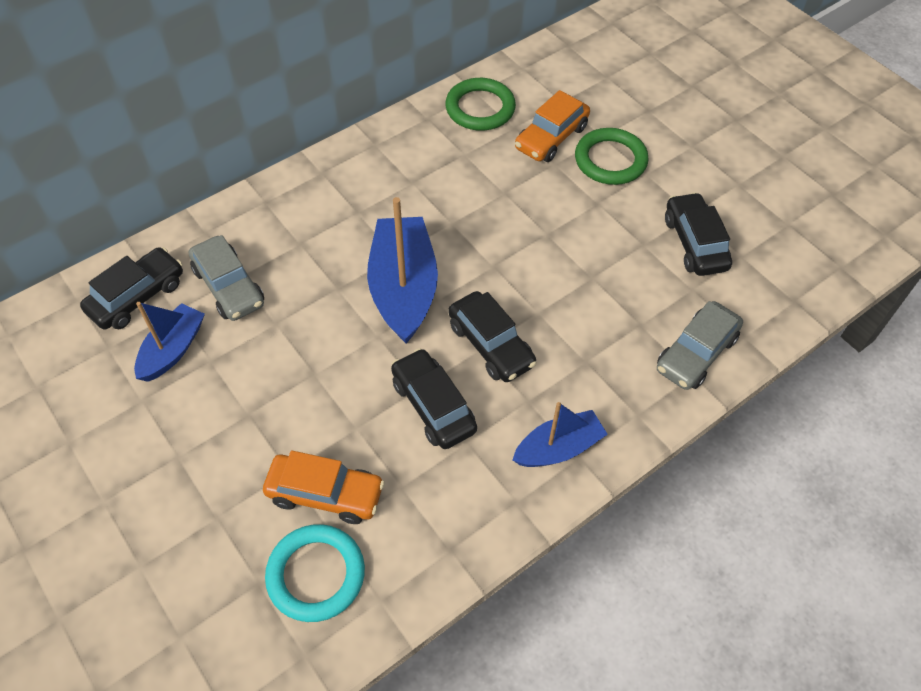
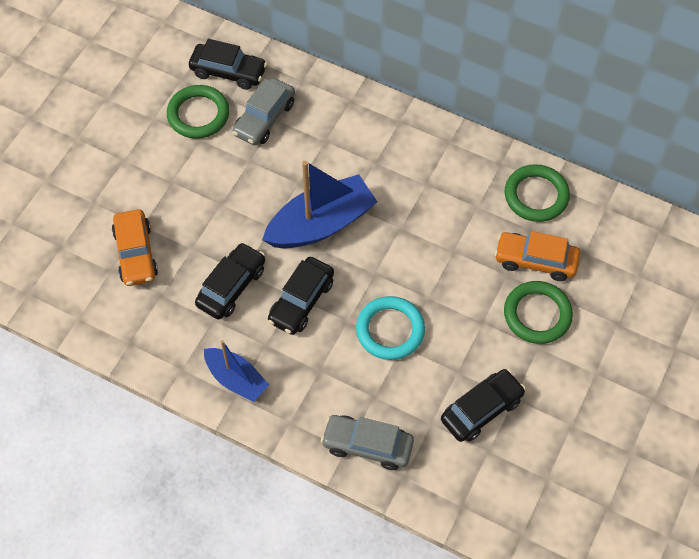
camera: 65 degrees right, 5 degrees up
blue boat [134,302,205,382] -> green ring [167,85,229,139]
turquoise ring [265,524,365,622] -> turquoise ring moved to [356,296,425,360]

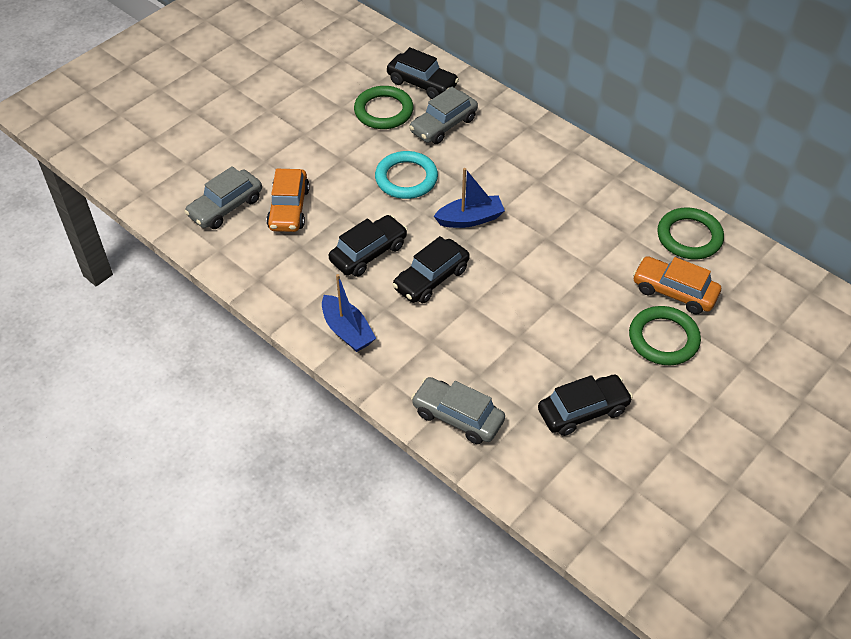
camera: 15 degrees right, 10 degrees down
blue boat [262,161,377,249] -> blue boat [434,168,505,228], size x0.60
turquoise ring [356,296,425,360] -> turquoise ring moved to [375,151,438,199]
none -> grey car [184,166,262,229]

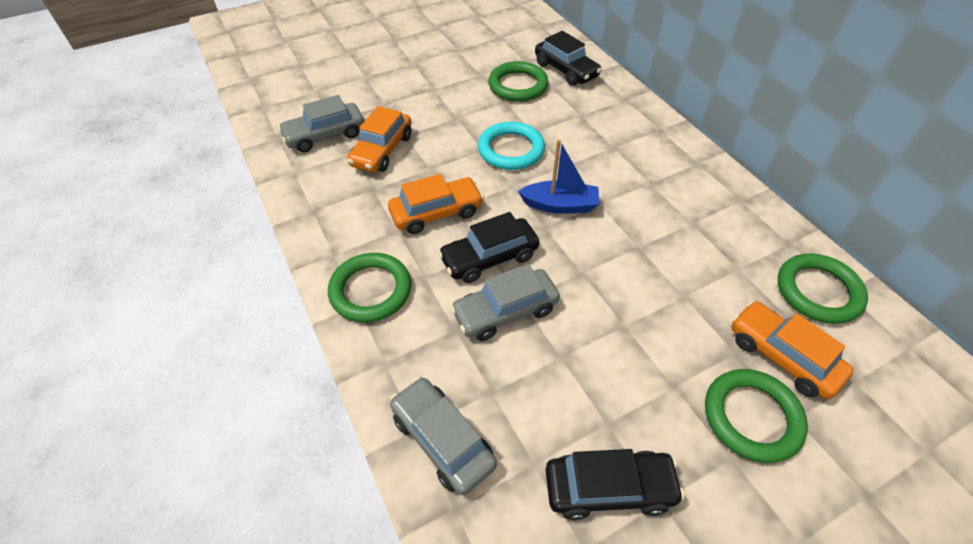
camera: 20 degrees right, 0 degrees up
blue boat [322,274,376,352] -> green ring [328,253,411,323]
black car [329,215,408,277] -> orange car [388,174,484,234]
grey car [409,87,478,144] -> grey car moved to [450,264,560,341]

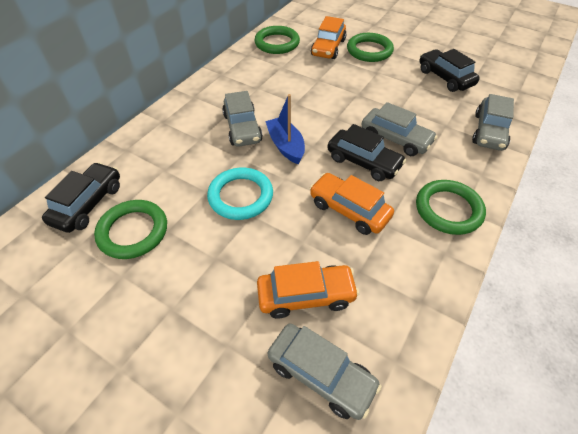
camera: 120 degrees left, 0 degrees up
none -> grey car [222,91,263,147]

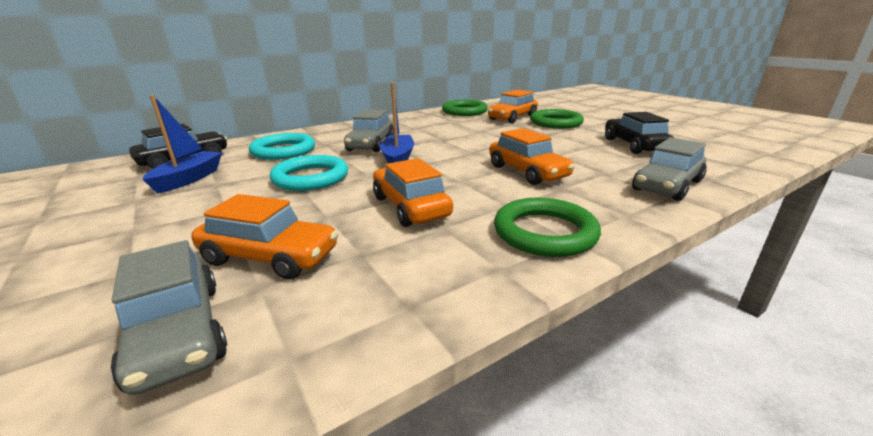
camera: 25 degrees right, 25 degrees down
green ring [94,200,167,259] -> blue boat [143,95,222,193]
black car [327,124,406,181] -> none
grey car [361,102,438,156] -> orange car [489,128,575,185]
none -> turquoise ring [249,133,315,160]

